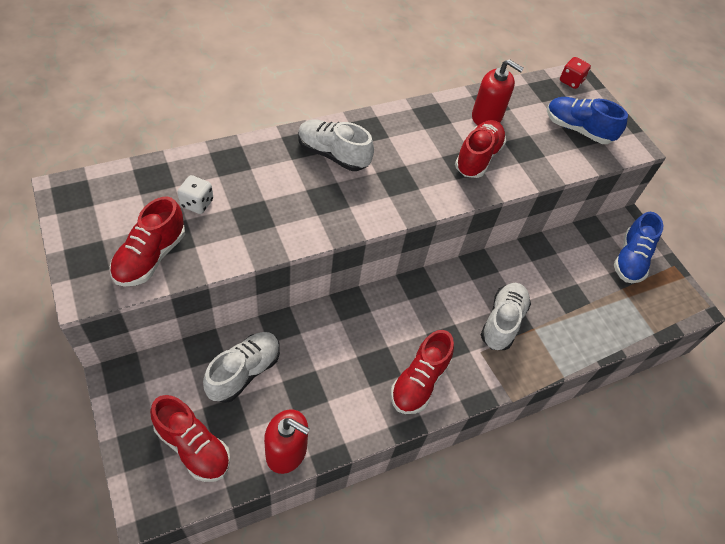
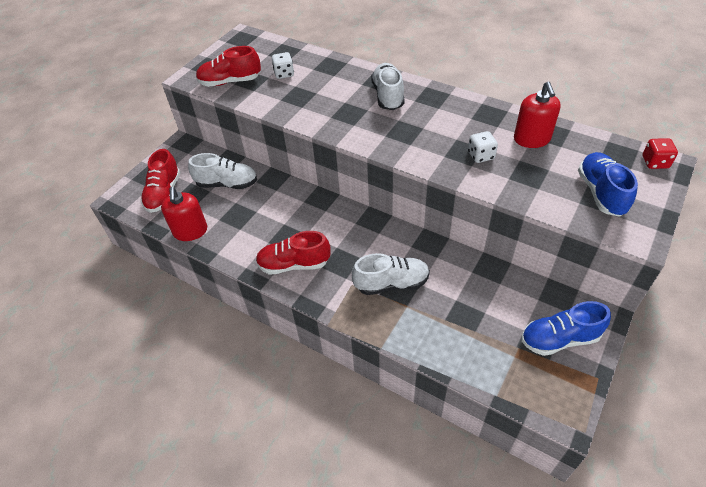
camera: 65 degrees right, 5 degrees down
red shoe [455,120,506,178] -> white dice [468,131,498,163]

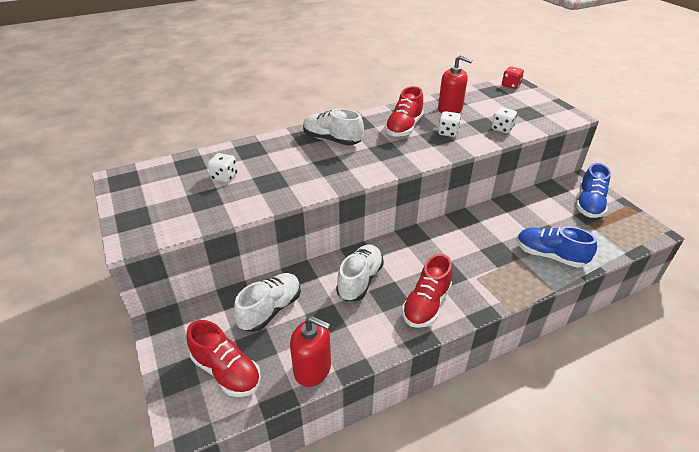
camera: 60 degrees left, 10 degrees down
red shoe [196,46,261,87] -> red shoe moved to [385,86,424,137]
white shoe [352,253,430,295] -> white shoe moved to [336,244,384,301]
blue shoe [578,152,638,217] -> blue shoe moved to [517,226,597,268]
none -> white dice [492,107,517,133]

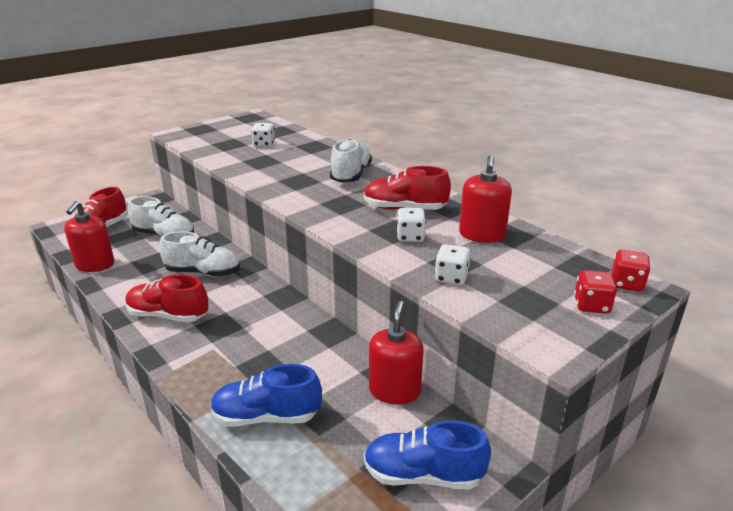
camera: 75 degrees right, 10 degrees down
blue shoe [517,226,597,268] -> blue shoe turned 105 degrees counterclockwise [211,364,322,427]
none -> red soap dispenser [369,301,423,405]
none -> red dice [574,270,617,314]

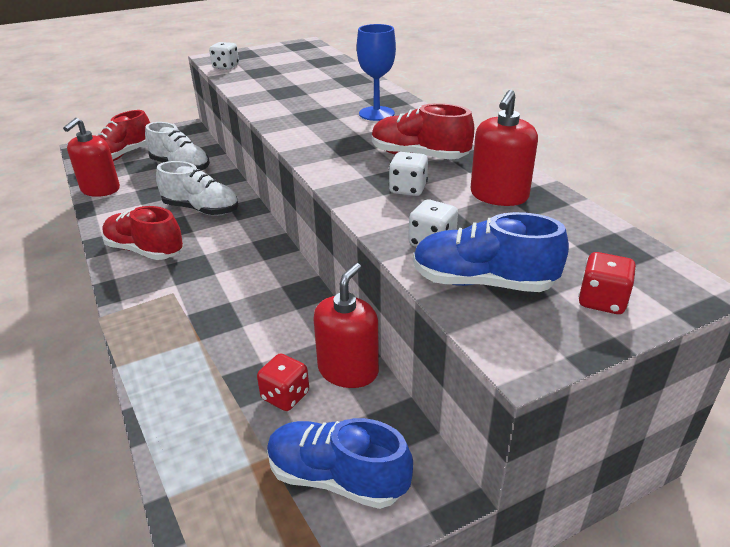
camera: 15 degrees right, 5 degrees up
blue shoe [211,364,322,427] -> blue shoe moved to [413,212,569,292]
white dice [251,123,275,147] -> white dice moved to [209,42,239,70]
white shoe [330,139,372,183] -> blue goblet [357,24,396,121]
red dice [612,250,651,292] -> red dice moved to [257,353,309,411]

